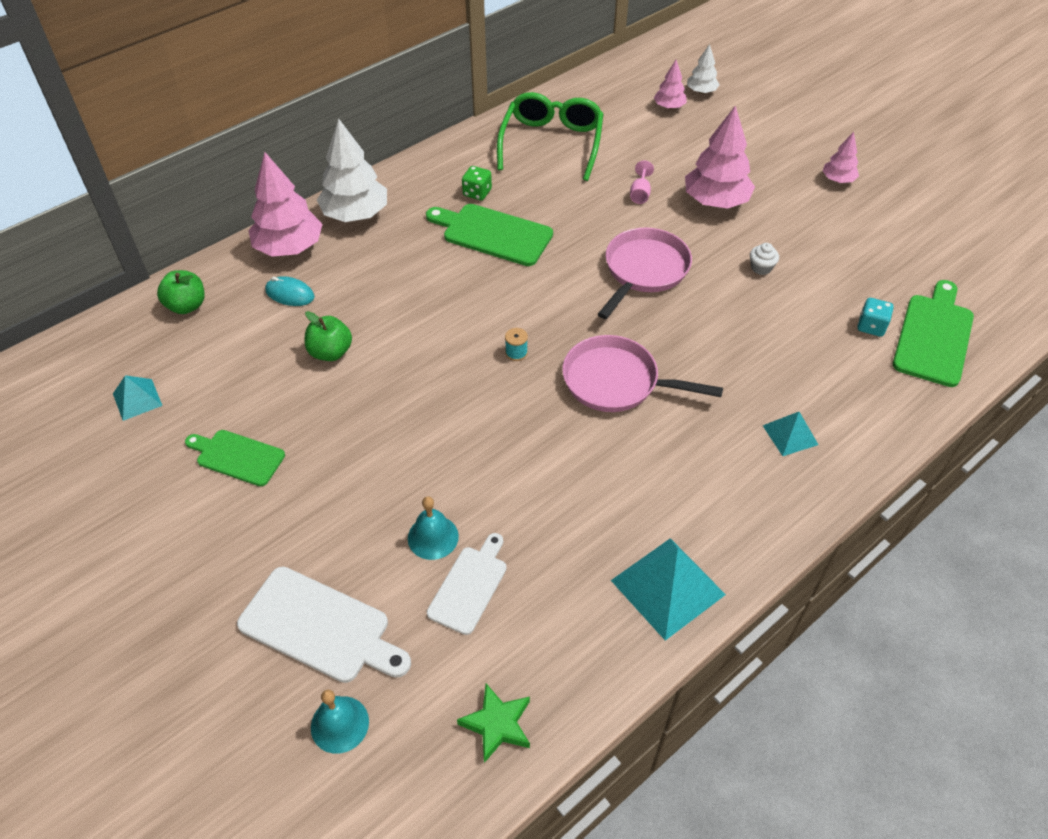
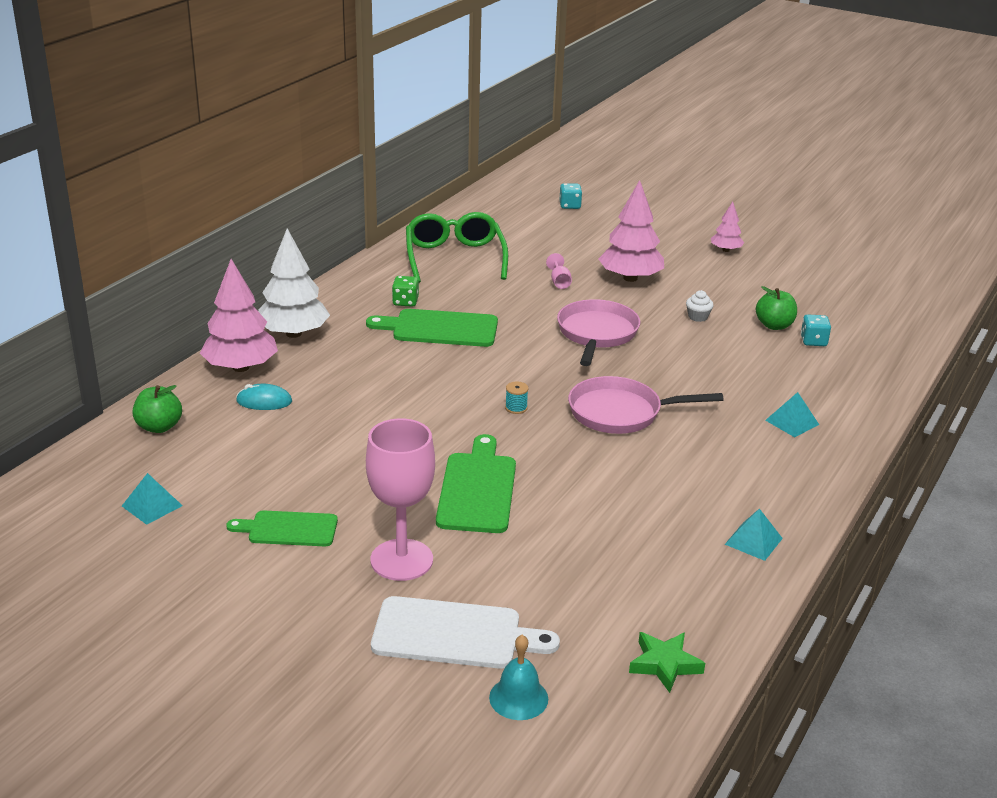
camera: 20 degrees left, 20 degrees down
green apple [305,311,352,361] -> green apple moved to [756,286,797,330]
turquoise bell [408,496,459,560] -> none
white cutting board [427,533,507,635] -> none
turquoise pyramid [611,538,726,641] -> turquoise pyramid [725,508,783,561], size x0.56
pink tree [654,60,687,109] -> none
white tree [687,44,720,94] -> turquoise dice [559,183,582,209]
green cutting board [893,280,974,387] -> green cutting board moved to [436,434,516,533]
none -> pink goblet [366,418,435,581]

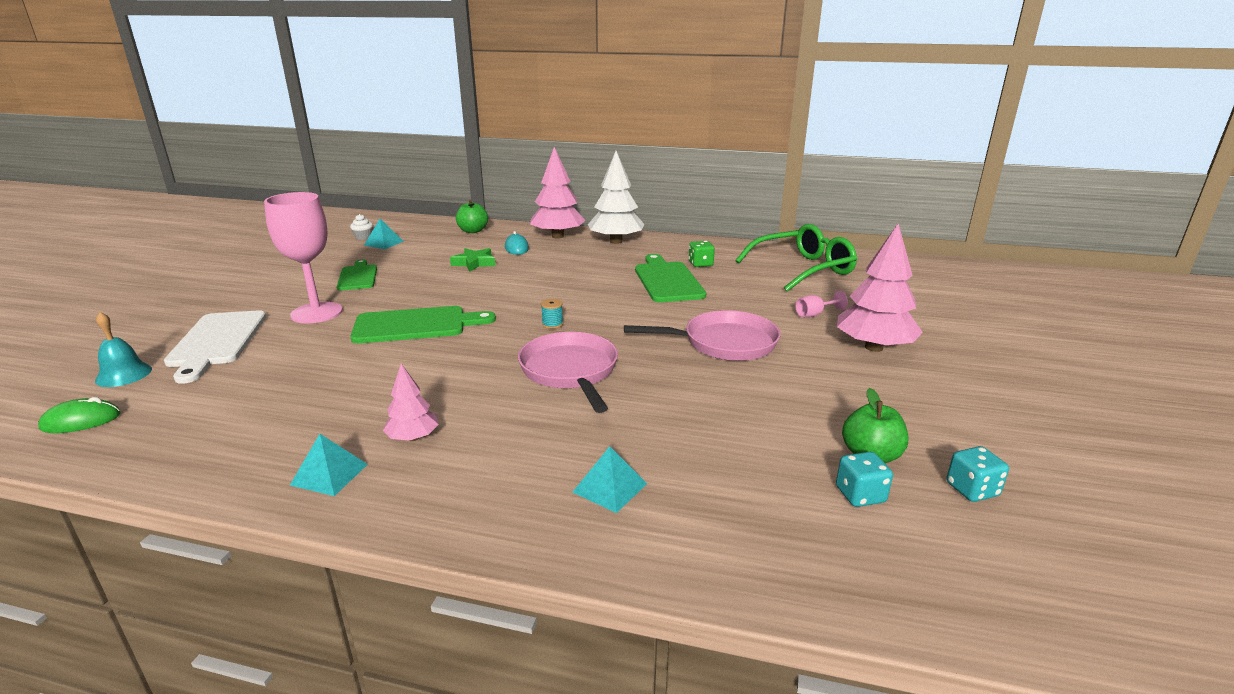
camera: 75 degrees right, 5 degrees down
turquoise dice [559,183,582,209] -> turquoise dice moved to [946,446,1009,502]
green star [629,632,705,693] -> green star moved to [450,248,495,271]
white cupcake [686,290,714,322] -> white cupcake moved to [350,214,373,240]
pink tree [711,201,744,252] -> pink tree moved to [383,364,439,441]
none -> green mouse [38,397,121,433]

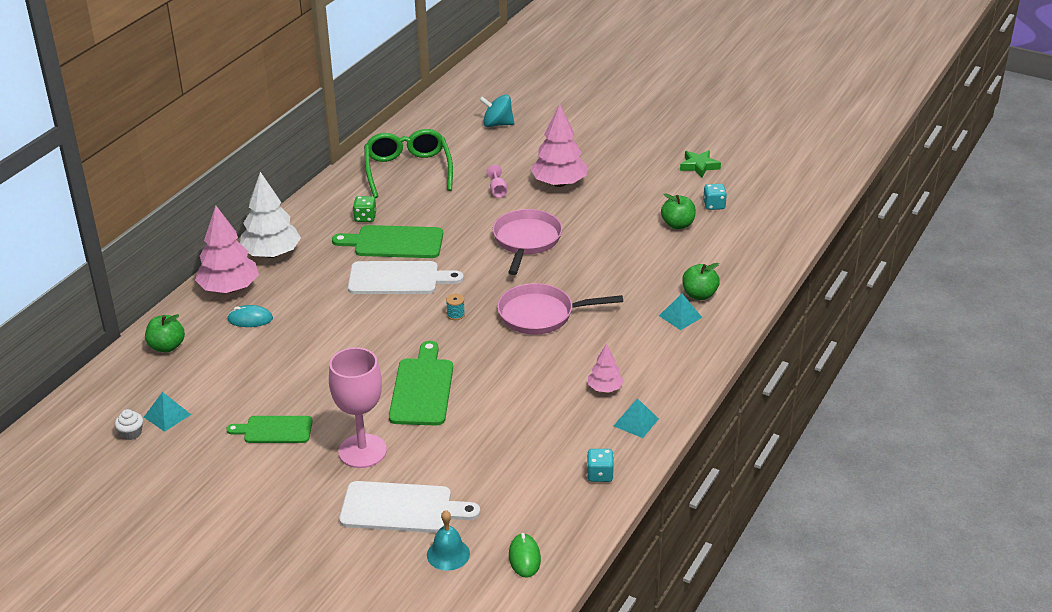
camera: 75 degrees left, 10 degrees up
green star [450,248,495,271] -> green star moved to [680,150,721,177]
turquoise dice [836,452,893,507] -> turquoise dice moved to [587,449,614,482]
none -> white cutting board [348,261,464,294]
none -> turquoise spinning top [479,95,514,127]
none -> green apple [682,263,720,300]

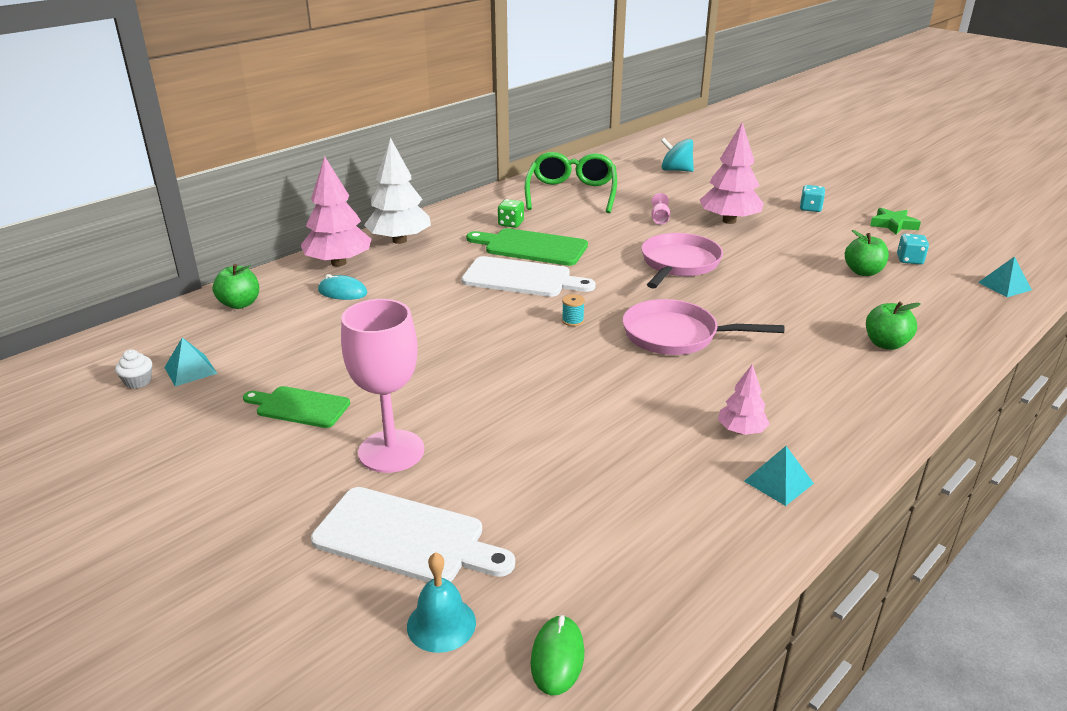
camera: 15 degrees right, 5 degrees down
green cutting board [389,341,453,426] -> none
turquoise dice [587,449,614,482] -> turquoise dice moved to [800,185,825,212]
turquoise pyramid [659,294,702,330] -> turquoise pyramid moved to [978,256,1032,297]

